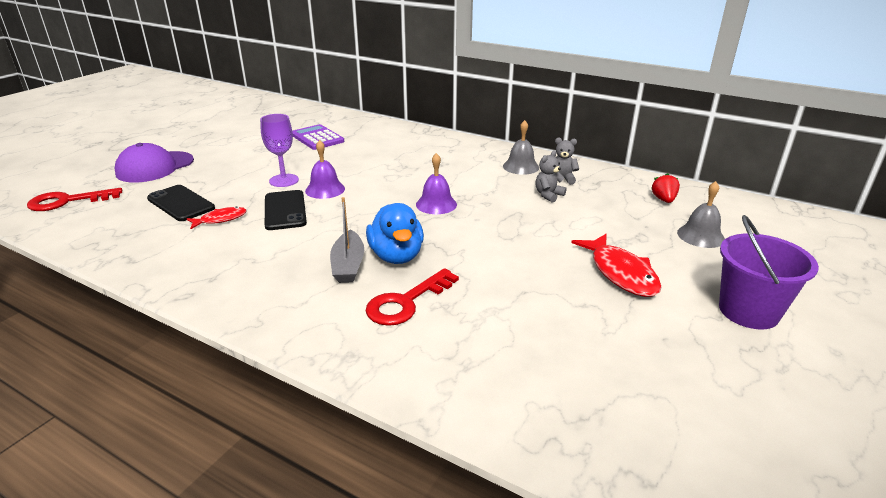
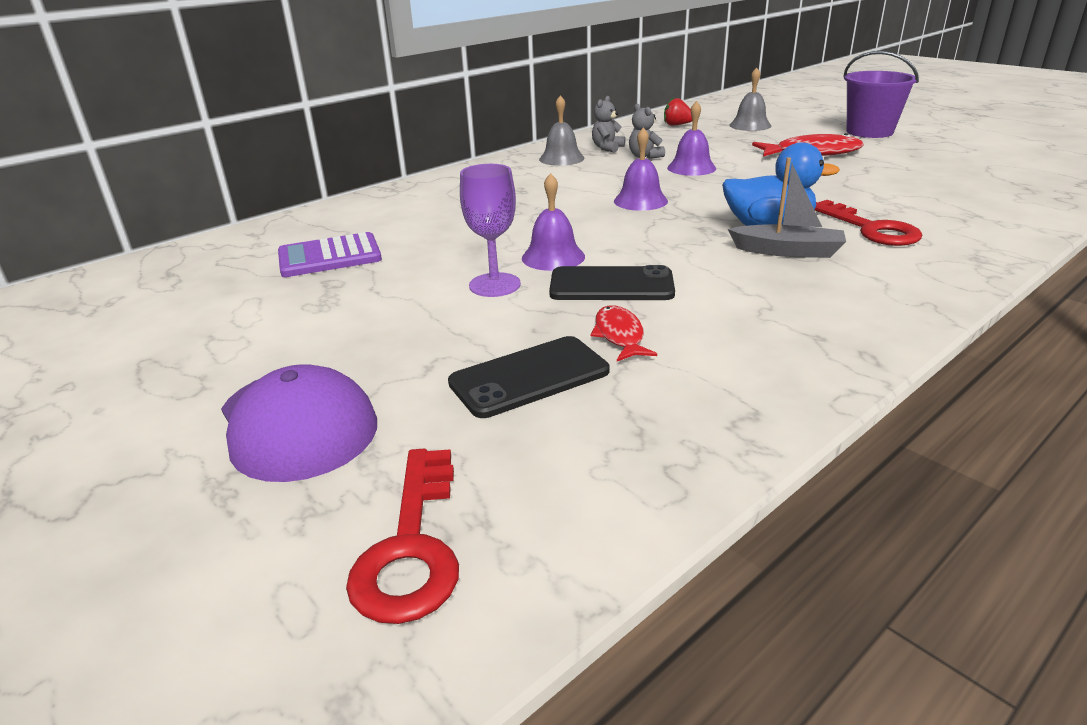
camera: 70 degrees left, 0 degrees up
none -> purple bell [667,101,716,176]

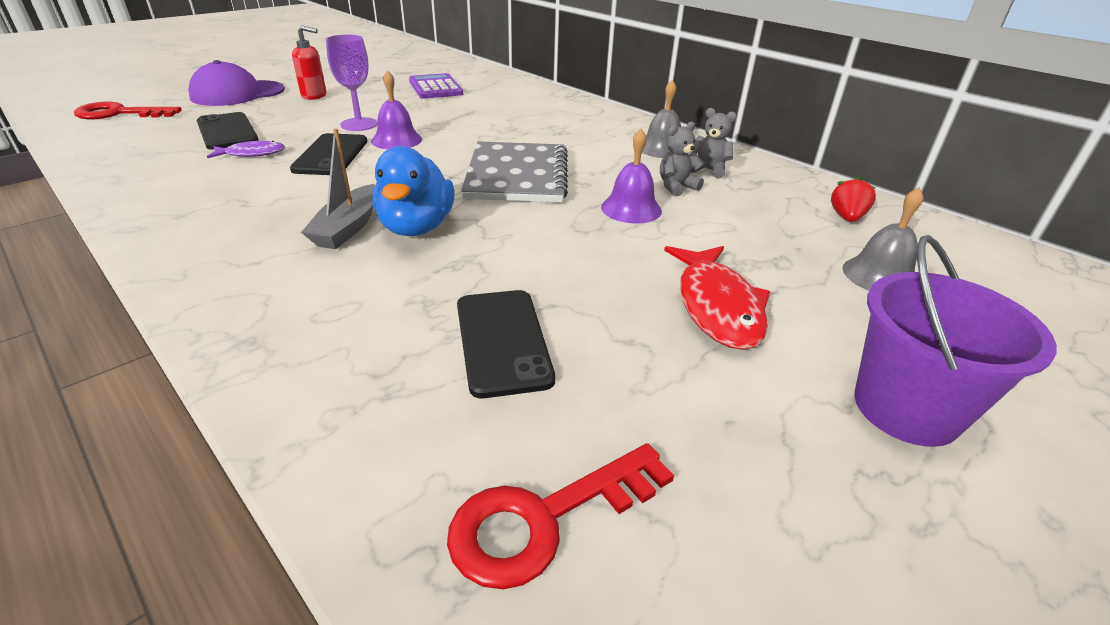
camera: 85 degrees right, 5 degrees up
red fish [590,305,657,361] -> purple fish [207,141,285,158]
purple bell [614,127,668,211] -> grey notebook [461,141,568,202]
red key [815,200,922,246] -> red key moved to [447,443,674,589]
none -> red soap dispenser [292,25,326,100]
none -> black phone [457,290,555,398]

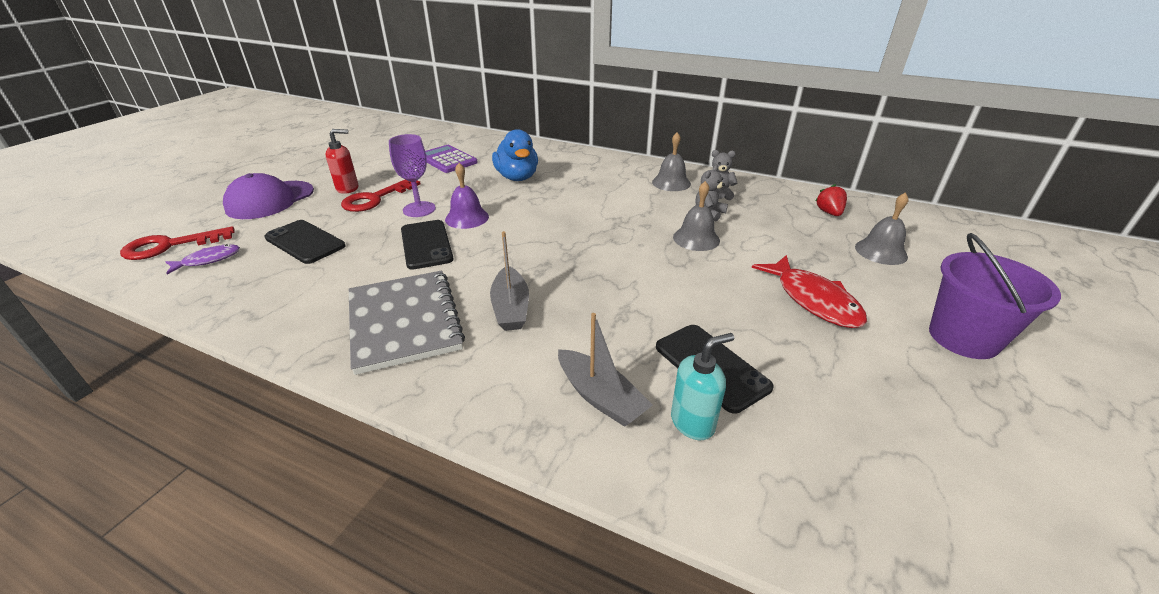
camera: 20 degrees left, 0 degrees up
purple fish [207,141,285,158] -> purple fish moved to [165,244,240,275]
blue duck [373,146,455,236] -> blue duck moved to [492,129,538,181]
red key [447,443,674,589] -> red key moved to [341,180,421,212]
grey notebook [461,141,568,202] -> grey notebook moved to [349,271,465,375]
purple bell [601,129,662,223] -> grey bell [673,181,720,251]
none -> grey boat [558,313,653,427]
none -> turquoise soap dispenser [671,333,734,441]

